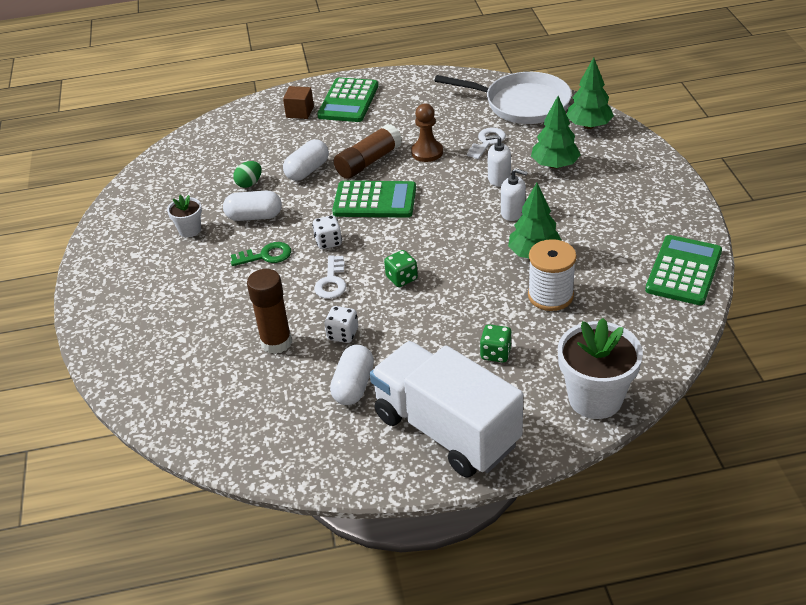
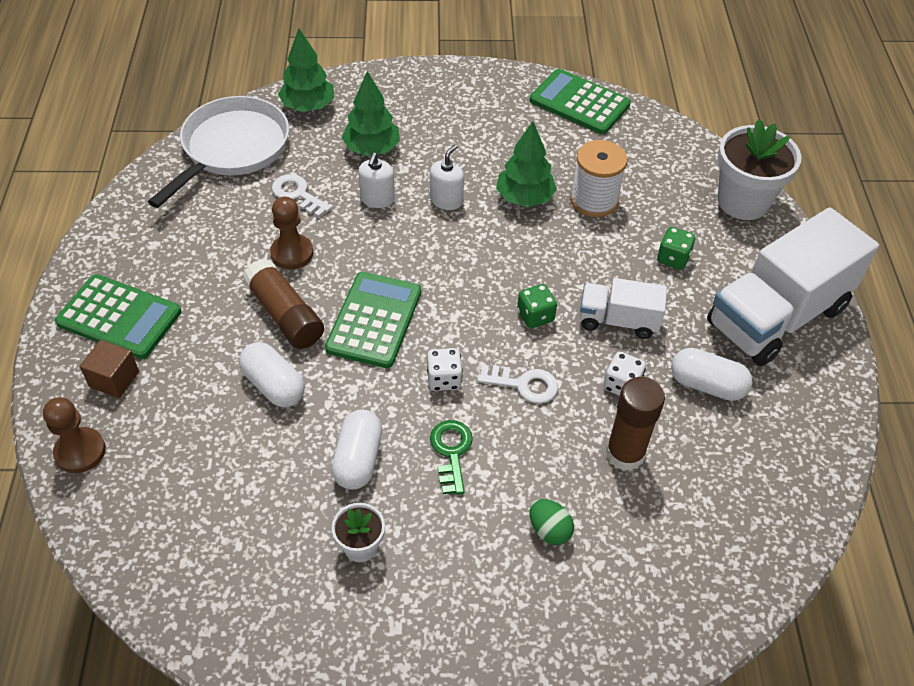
camera: 85 degrees left, 10 degrees up
green egg [233,161,262,188] -> green egg moved to [530,499,574,545]
none -> brown pawn [43,397,106,473]
none -> white truck [580,278,667,339]

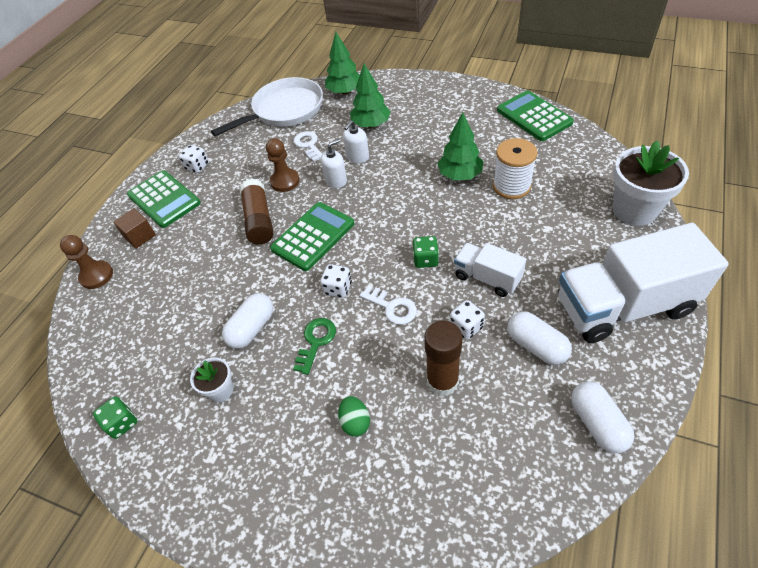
camera: 30 degrees right, 0 degrees up
white capsule [239,342,305,407] -> white capsule moved to [571,381,635,453]
white soap dispenser [430,144,464,210] -> white soap dispenser moved to [321,139,347,188]
green dice [657,227,696,270] -> green dice moved to [93,396,137,439]
none -> white dice [179,145,209,173]

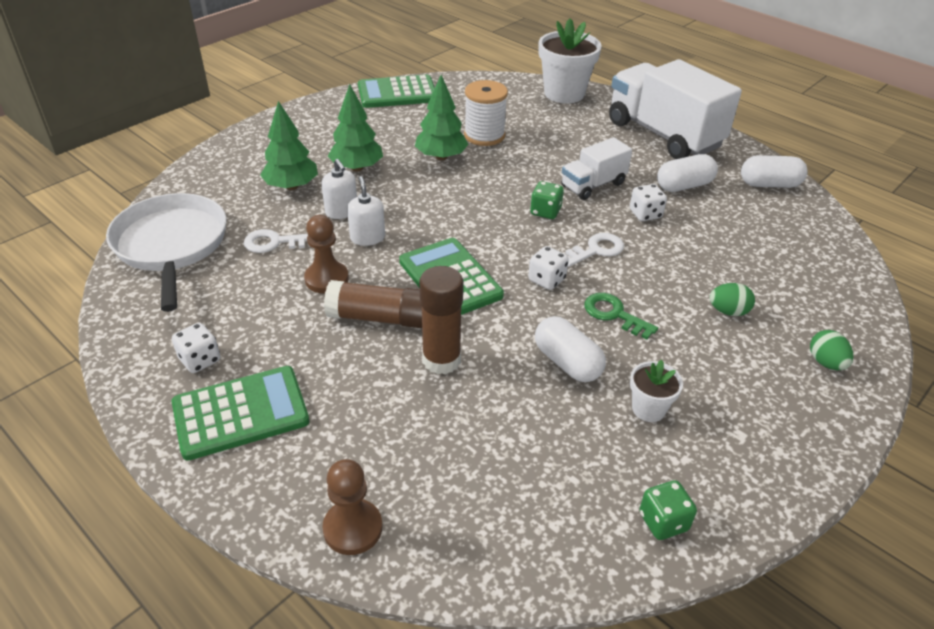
camera: 75 degrees left, 10 degrees down
brown cube [113,208,156,249] -> none
green tree [325,32,360,95] -> green tree moved to [328,84,383,171]
brown glue stick [424,321,463,396] -> brown glue stick moved to [419,266,463,375]
white truck [558,223,729,343] -> white truck turned 135 degrees clockwise [609,59,742,159]
none -> green egg [810,330,853,370]

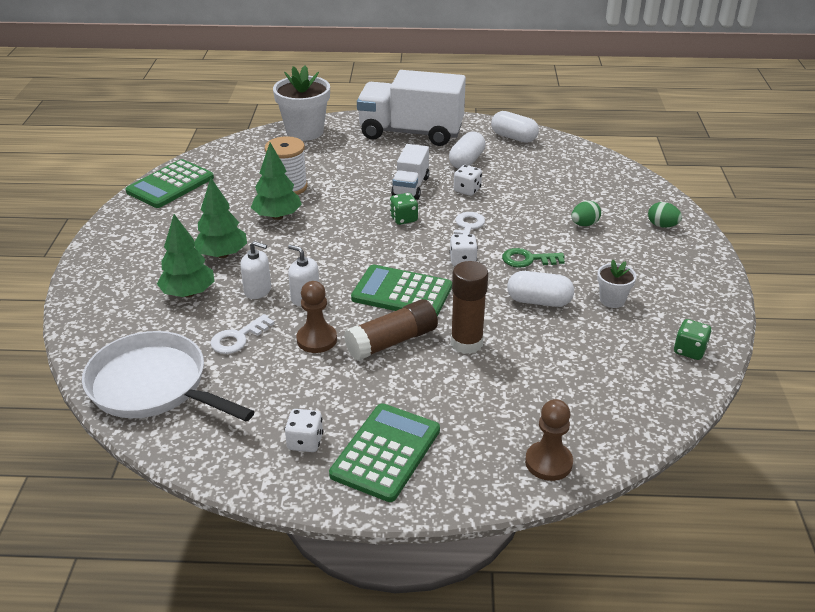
camera: 40 degrees left, 5 degrees down
white capsule [741,155,808,188] -> white capsule turned 75 degrees clockwise [491,111,539,143]

